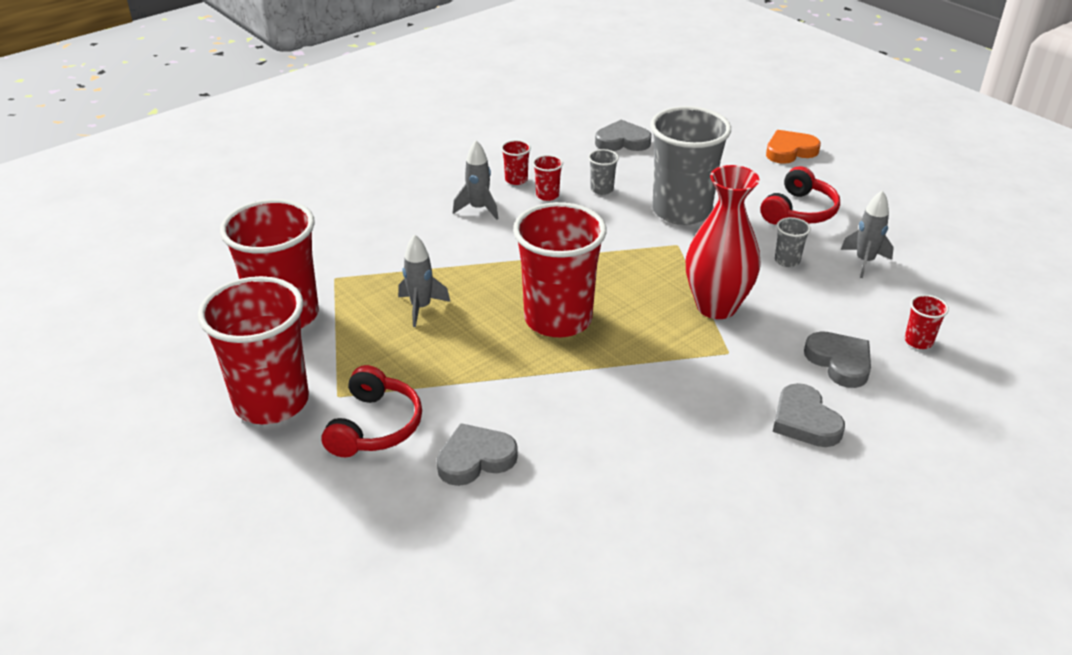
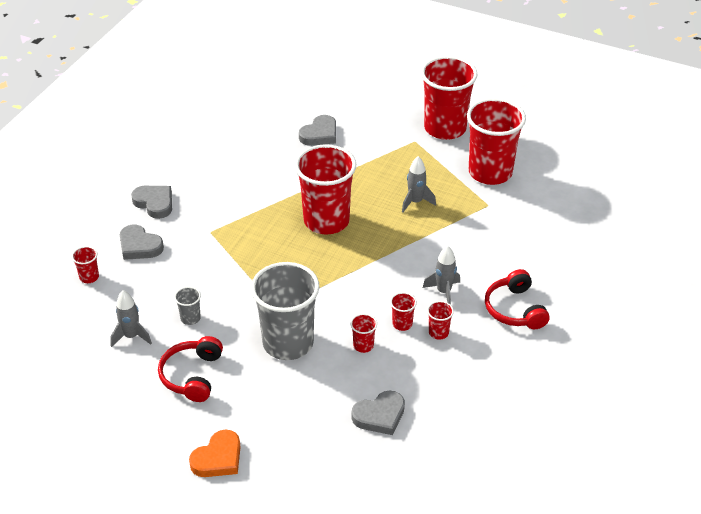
camera: 155 degrees right, 5 degrees up
red headphones [321,365,422,457] -> red headphones moved to [485,269,549,329]
grey cup [588,149,619,195] -> red cup [350,314,377,353]
red vase [686,165,761,319] -> none

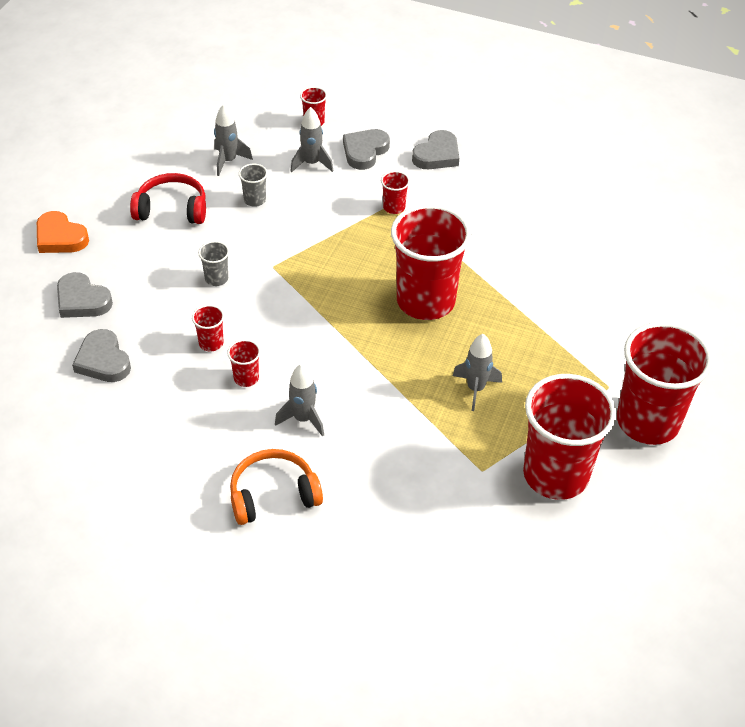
camera: 85 degrees right, 5 degrees up
grey cup [251,262,320,360] -> grey cup [198,241,229,286], size x0.40
grey heart [299,115,336,146] -> grey heart moved to [57,272,113,318]
red cup [427,301,454,340] -> red cup moved to [381,171,410,214]
red headphones [485,269,549,329] -> orange headphones [230,449,323,525]
none -> grey rocket [291,107,333,173]

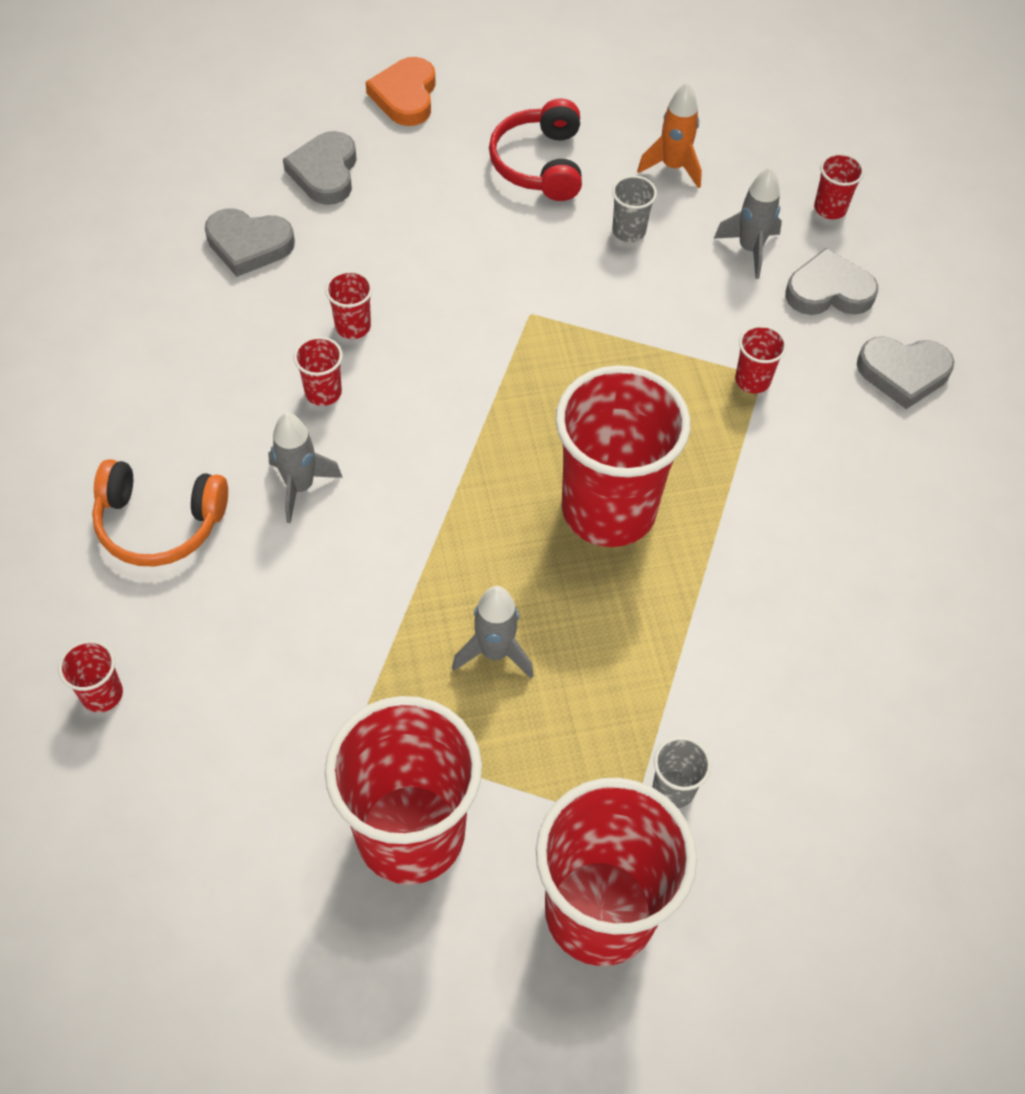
camera: 55 degrees right, 10 degrees up
grey heart [72,329,131,382] -> grey heart turned 105 degrees counterclockwise [205,209,295,277]
red headphones [130,173,206,224] -> red headphones turned 150 degrees counterclockwise [489,98,582,201]
grey cup [198,241,229,286] -> grey cup moved to [653,736,711,808]
grey rocket [214,104,253,176] -> orange rocket [637,82,702,189]
orange headphones [230,449,323,525] -> orange headphones turned 150 degrees clockwise [92,459,228,566]
none -> red cup [58,640,123,712]

